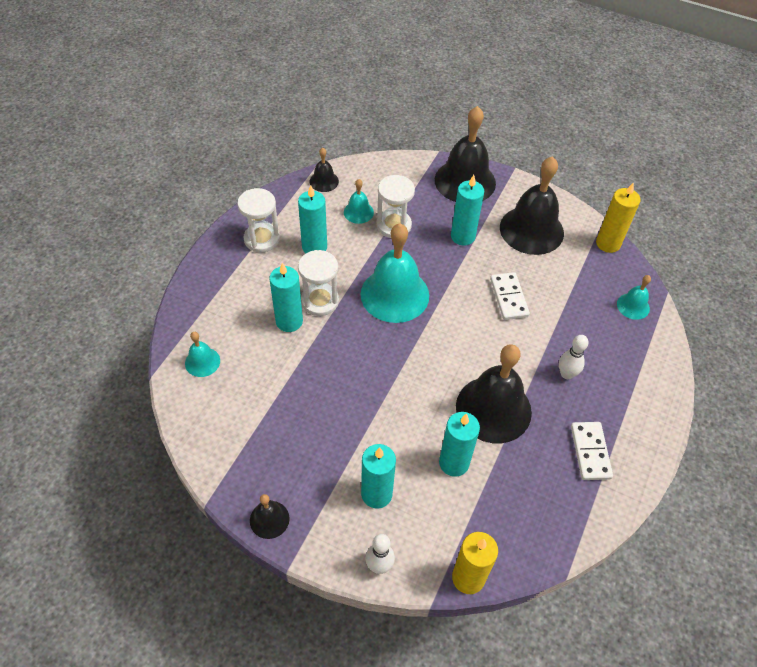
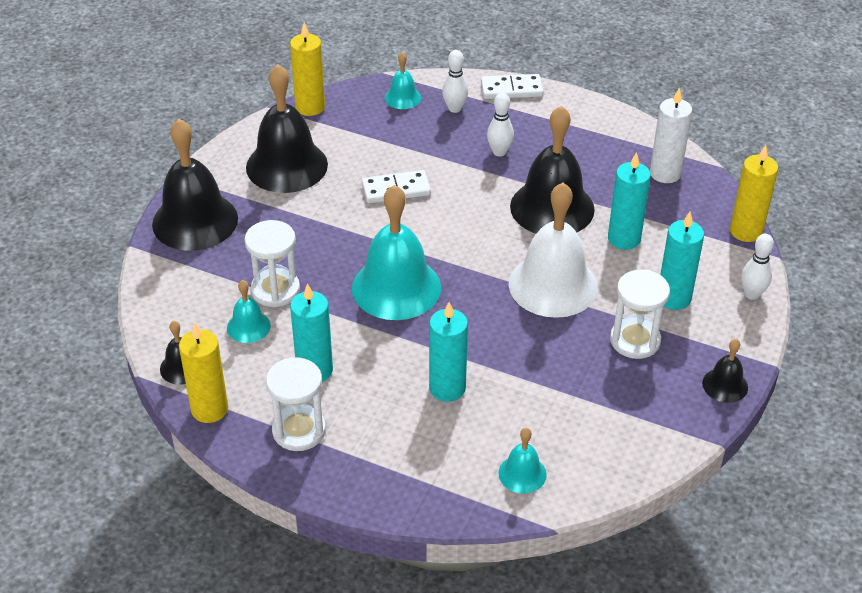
camera: 90 degrees left, 10 degrees down
white hourglass [298,250,339,316] -> white hourglass moved to [610,269,670,359]
turquoise candle [451,175,484,246] -> none
white domino [571,422,613,480] -> white domino moved to [481,74,543,99]
none -> yellow candle [179,323,228,423]
none -> white bowling pin [442,50,468,113]
none -> white bell [509,182,598,318]
none -> white candle [650,87,693,183]

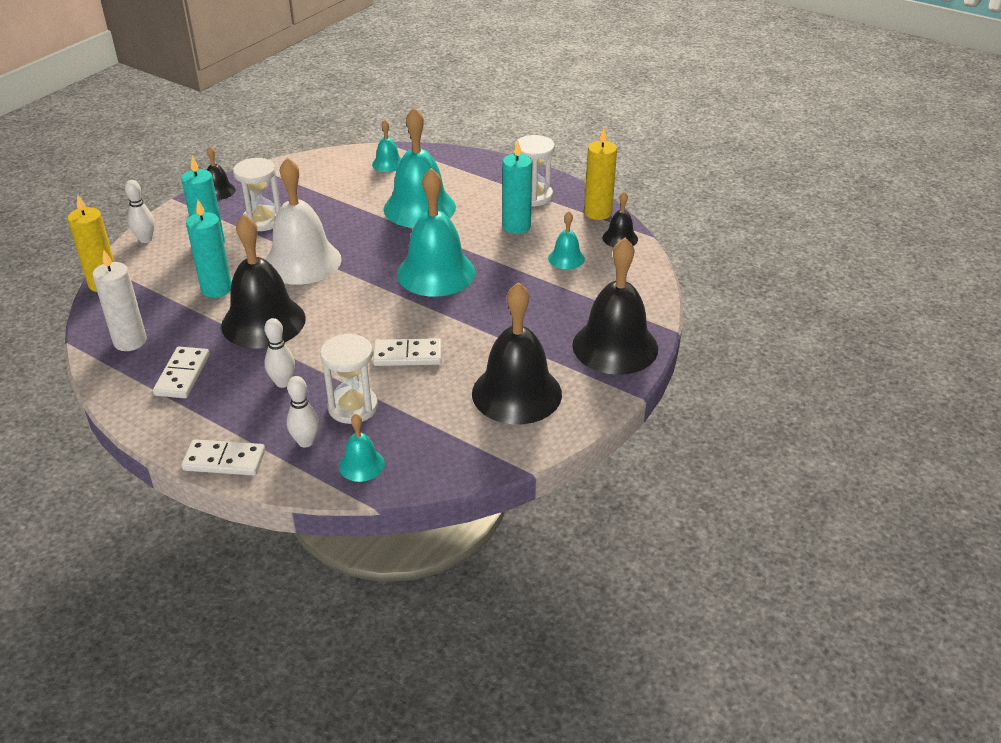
camera: 170 degrees left, 5 degrees down
white hourglass [245,220,300,307] -> white hourglass moved to [320,333,378,424]
yellow candle [290,23,325,116] -> none
turquoise candle [429,302,468,402] -> turquoise bell [384,107,456,228]
none -> white domino [153,347,210,398]

